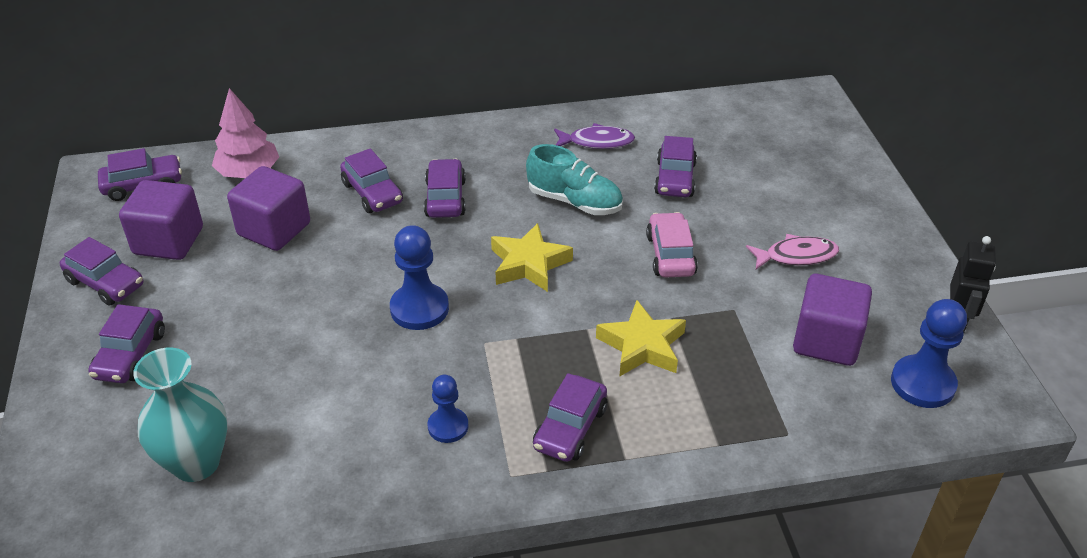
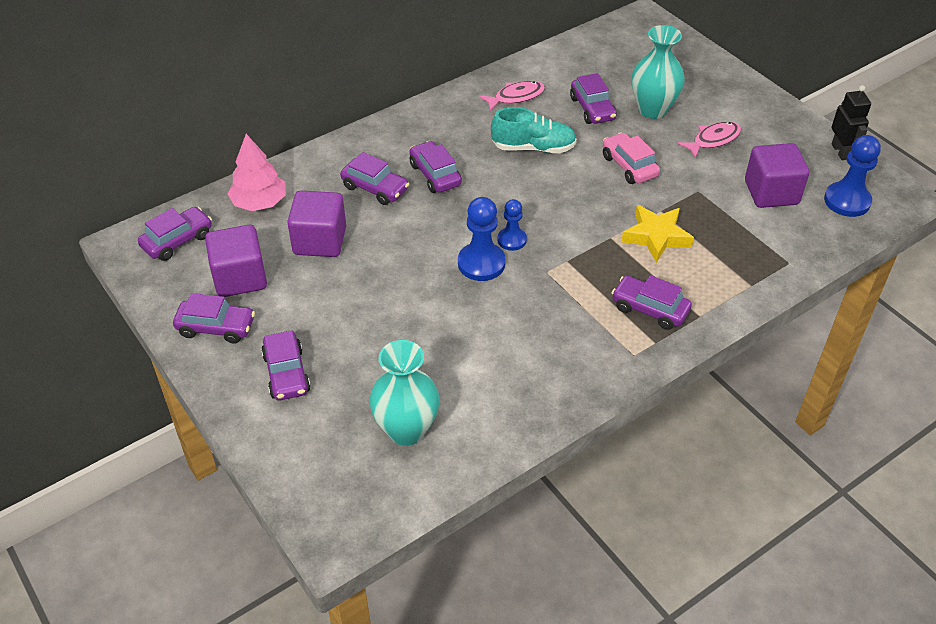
camera: 25 degrees left, 5 degrees up
blue pawn [428,375,468,443] -> blue pawn moved to [497,199,527,251]
yellow star [491,223,573,292] -> none
purple car [533,373,607,462] -> purple car turned 120 degrees clockwise [612,275,692,330]
purple fish [554,123,635,149] -> pink fish [479,81,545,111]
none -> turquoise vase [631,25,685,119]

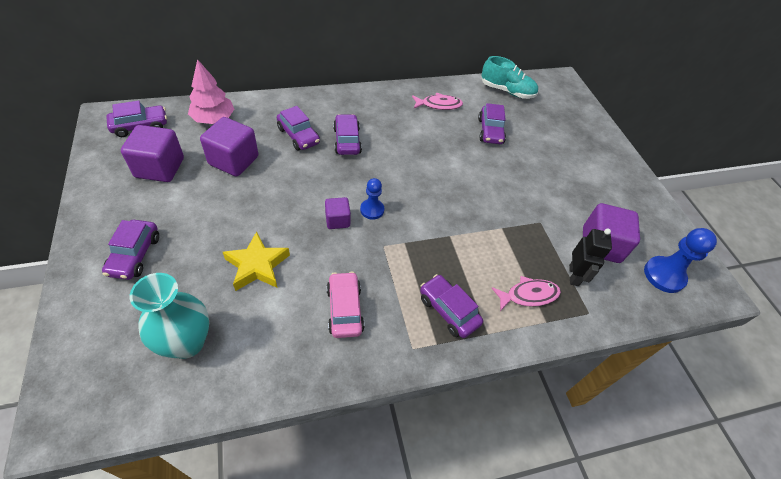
camera: 15 degrees right, 5 degrees up
purple car [173,293,255,344] -> none
blue pawn [458,197,506,281] -> purple cube [325,197,351,229]
turquoise shoe [491,107,577,153] -> turquoise shoe moved to [482,56,538,99]
pink car [603,132,660,184] -> pink car moved to [327,271,365,338]
yellow star [621,205,694,263] -> yellow star moved to [223,231,290,291]
turquoise vase [631,25,685,119] -> none
pink fish [678,121,741,158] -> pink fish moved to [492,276,561,311]
black robot [831,85,871,160] -> black robot moved to [569,228,612,286]

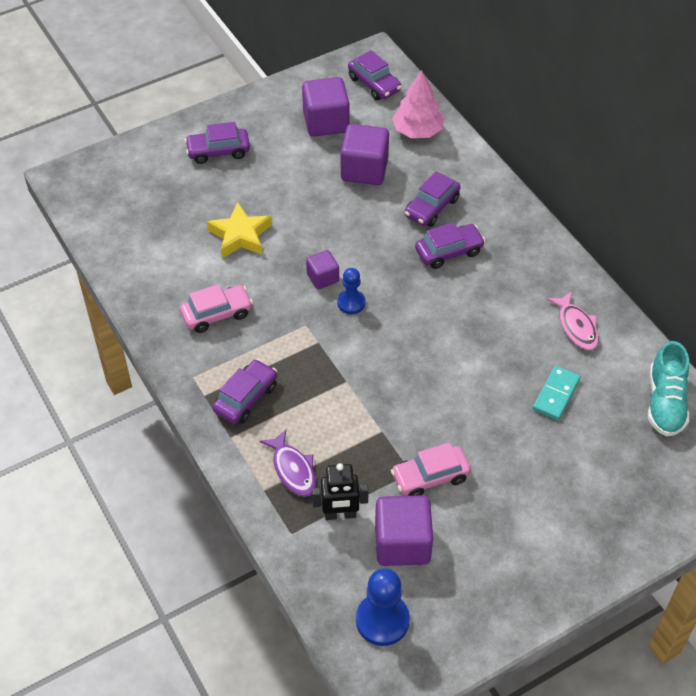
camera: 80 degrees right, 0 degrees up
turquoise vase [130,273,209,359] -> none
purple car [478,103,506,144] -> turquoise domino [533,366,581,420]
pink fish [492,276,561,311] -> purple fish [259,429,316,497]
none -> pink car [391,442,471,496]

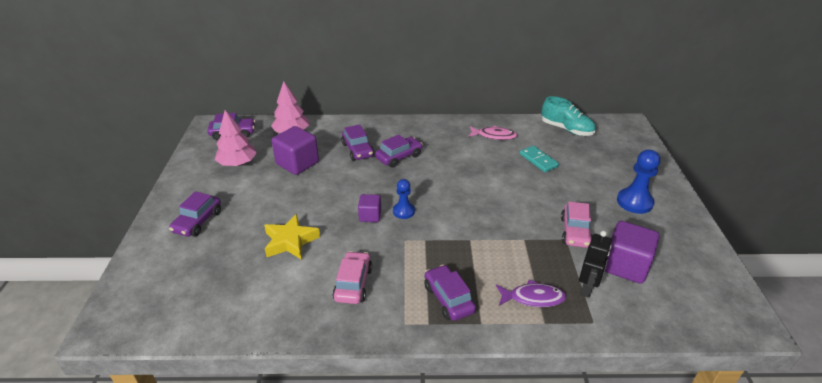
camera: 60 degrees left, 15 degrees down
purple cube [302,77,349,137] -> pink tree [215,110,257,166]
blue pawn [356,568,410,646] -> blue pawn moved to [617,150,660,214]
purple car [415,222,485,269] -> purple car turned 45 degrees clockwise [375,135,423,168]

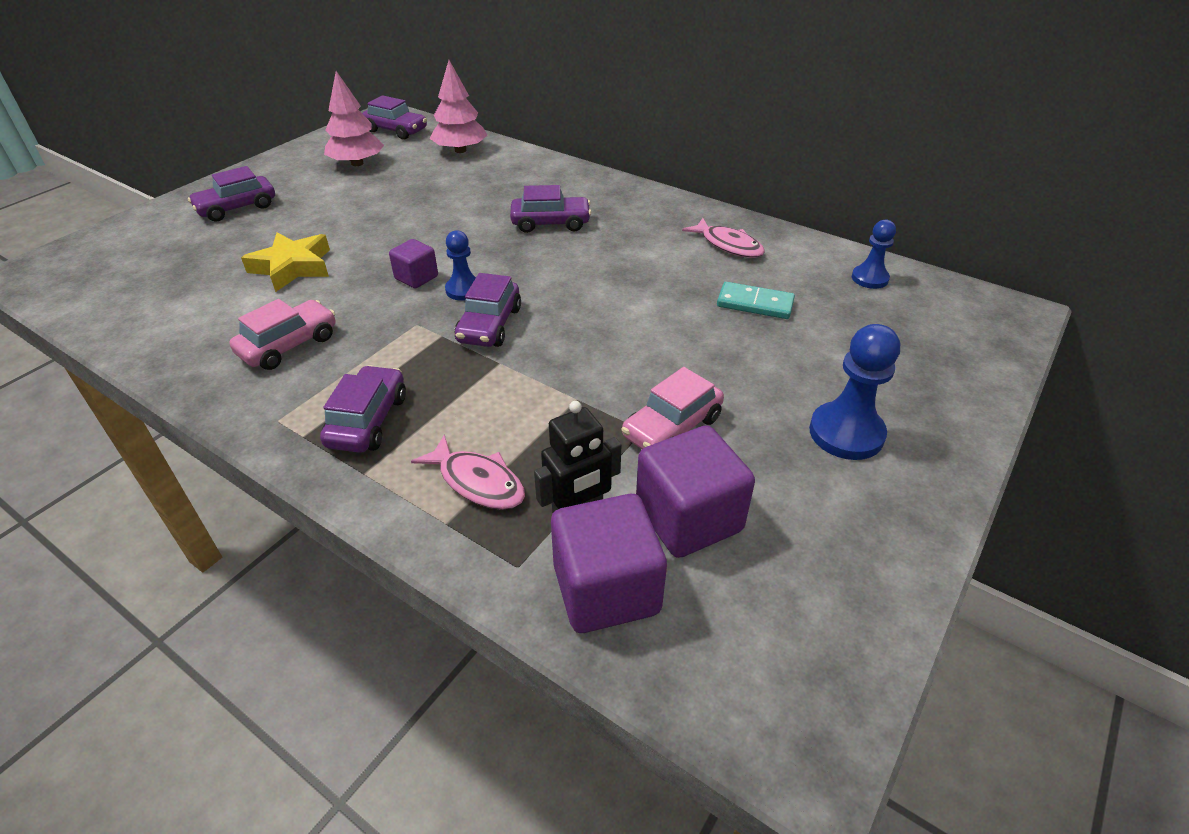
camera: 35 degrees right, 5 degrees up
purple cube [272,126,319,175] -> purple cube moved to [551,494,667,633]
purple car [341,124,374,161] -> purple car moved to [455,273,521,347]
purple fish [496,280,567,307] -> pink fish [411,434,525,510]
turquoise domino [520,146,559,172] -> turquoise domino turned 75 degrees counterclockwise [717,282,795,319]
turquoise shoe [541,96,596,136] -> blue pawn [852,220,896,289]

